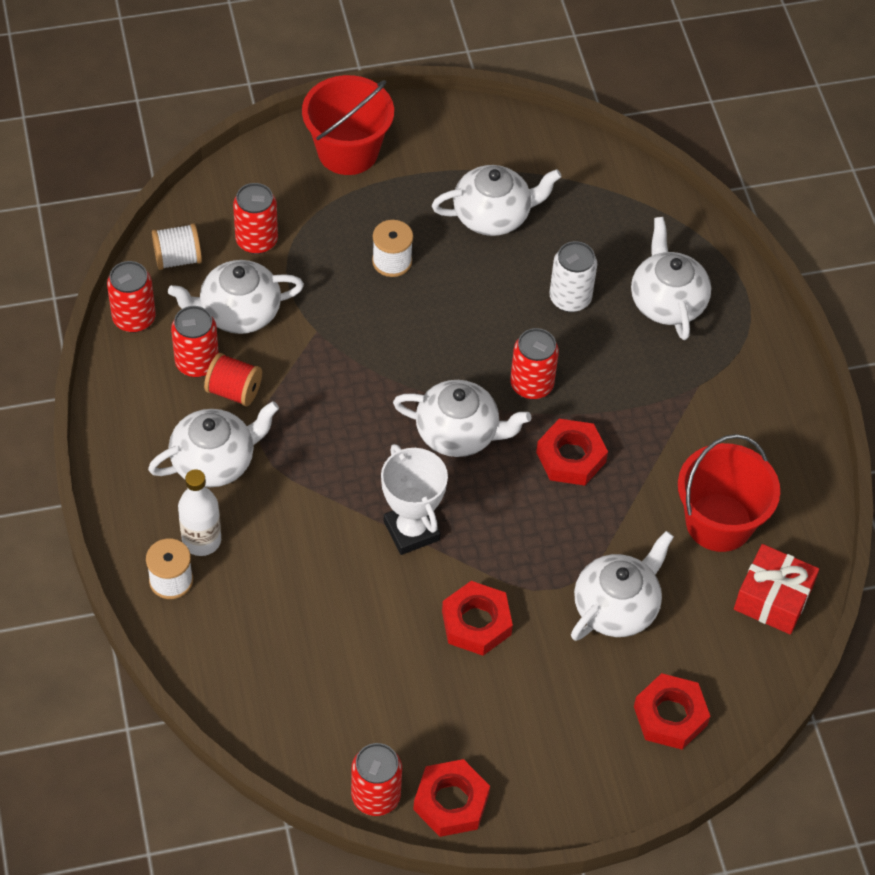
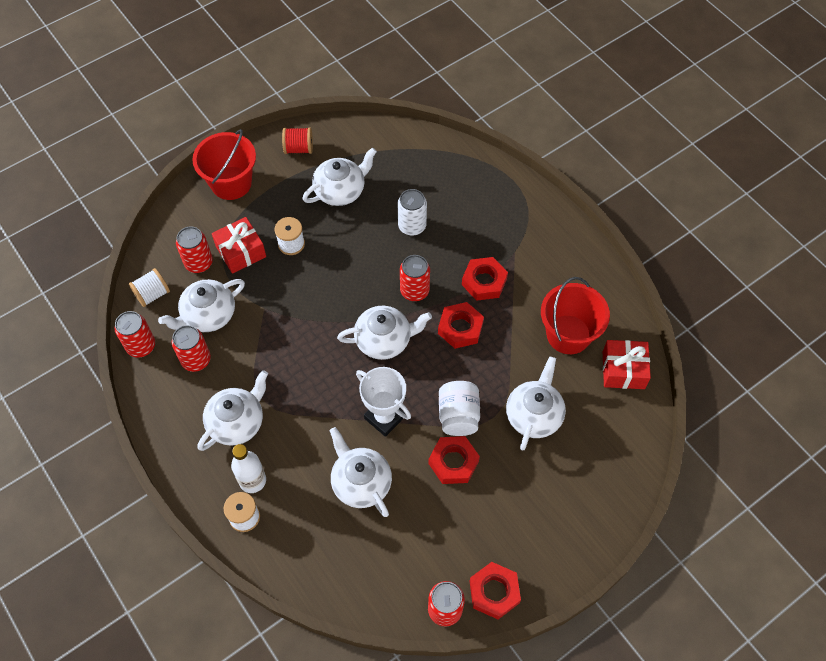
camera: 20 degrees left, 5 degrees up
red spool [204,353,262,406] -> red spool moved to [282,127,313,154]
white teapot [631,217,711,340] -> white teapot moved to [330,427,392,517]
red nut [634,673,710,750] -> red nut moved to [462,257,508,301]
none -> red gift [212,217,266,274]
none -> white jar [439,381,480,436]

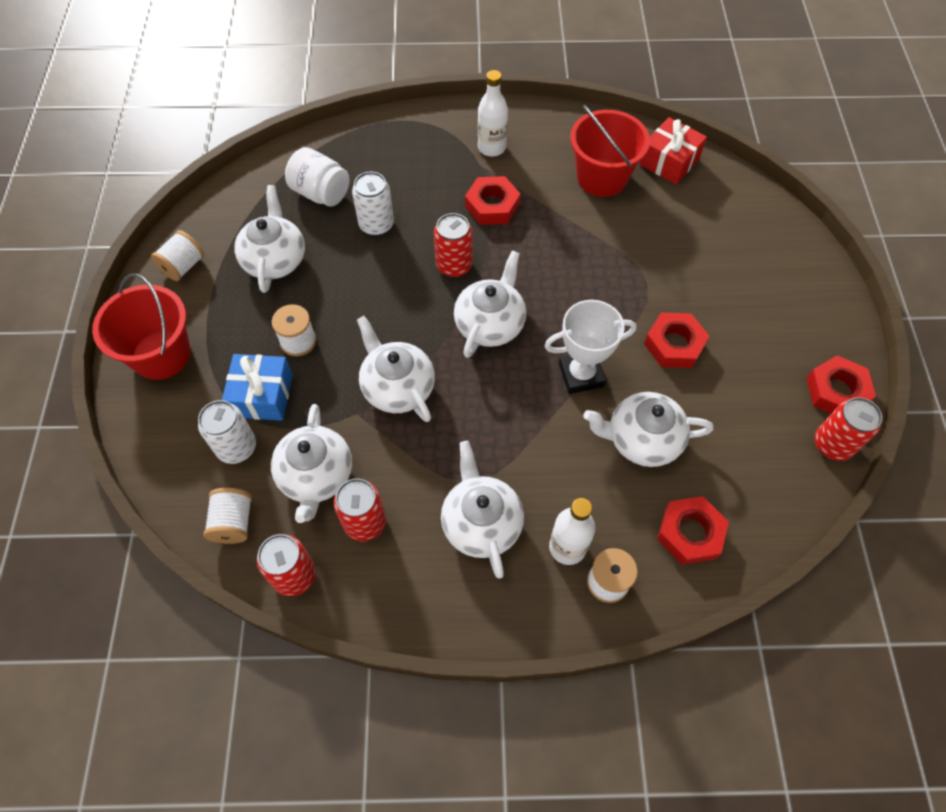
camera: 55 degrees left, 0 degrees up
red can [176,227,213,273] -> white can [198,400,256,464]
red gift [212,217,266,274] -> blue gift [222,354,292,421]
red spool [282,127,313,154] -> white spool [151,230,204,281]
red nut [438,302,484,349] -> red nut moved to [657,496,729,565]
white jar [439,381,480,436] -> white jar moved to [285,147,350,207]
white teapot [506,357,566,451] -> white teapot moved to [357,316,435,422]
none -> white bottle [478,70,508,156]

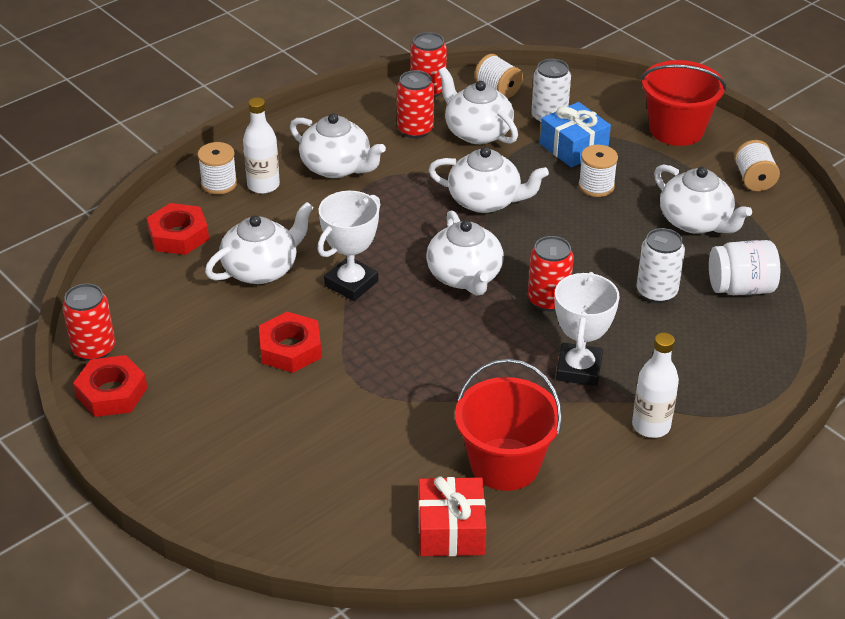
camera: 140 degrees right, 20 degrees down
red nut [465,176,521,225] -> white trophy [555,272,619,386]

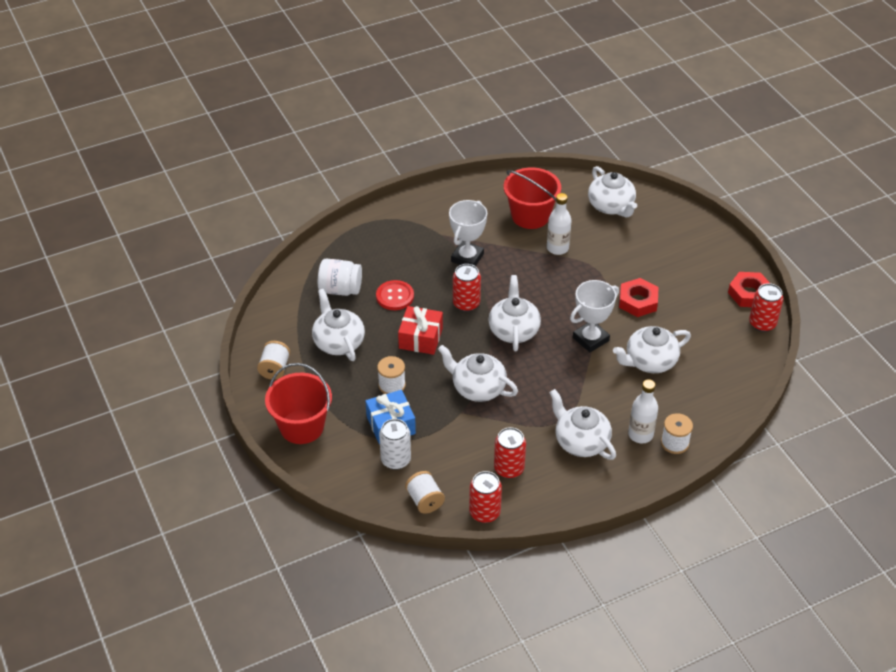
camera: 165 degrees left, 5 degrees up
red nut [147,203,209,255] -> none
red gift [419,477,486,556] -> red gift moved to [398,306,443,355]
white teapot [438,67,518,144] -> white teapot moved to [588,166,637,217]
white bottle [632,333,679,438] -> white bottle moved to [547,193,571,255]
white can [637,228,685,303] -> red button [376,280,414,310]

